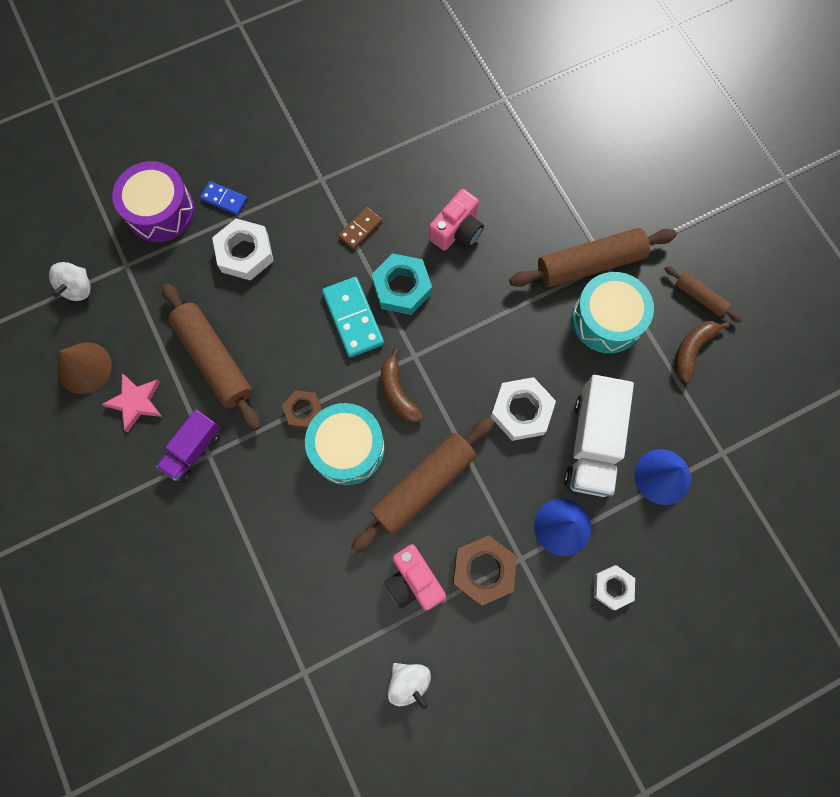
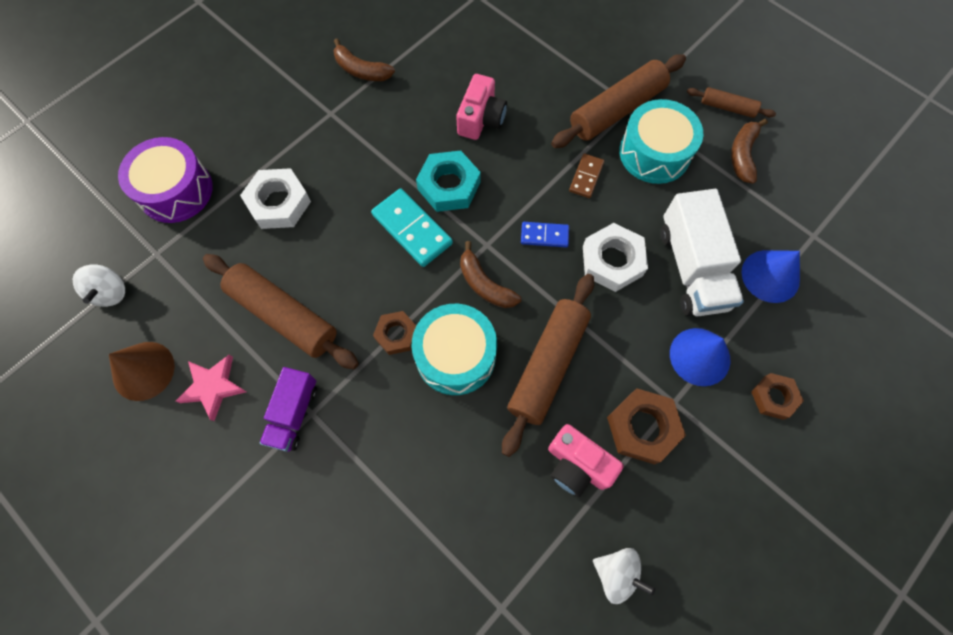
camera: 20 degrees left, 5 degrees down
blue domino [200,181,247,215] -> blue domino moved to [521,222,569,247]
brown domino [338,207,382,250] -> brown domino moved to [569,153,604,198]
white nut [594,565,635,610] -> brown nut [751,373,804,420]
none -> brown banana [333,38,395,81]

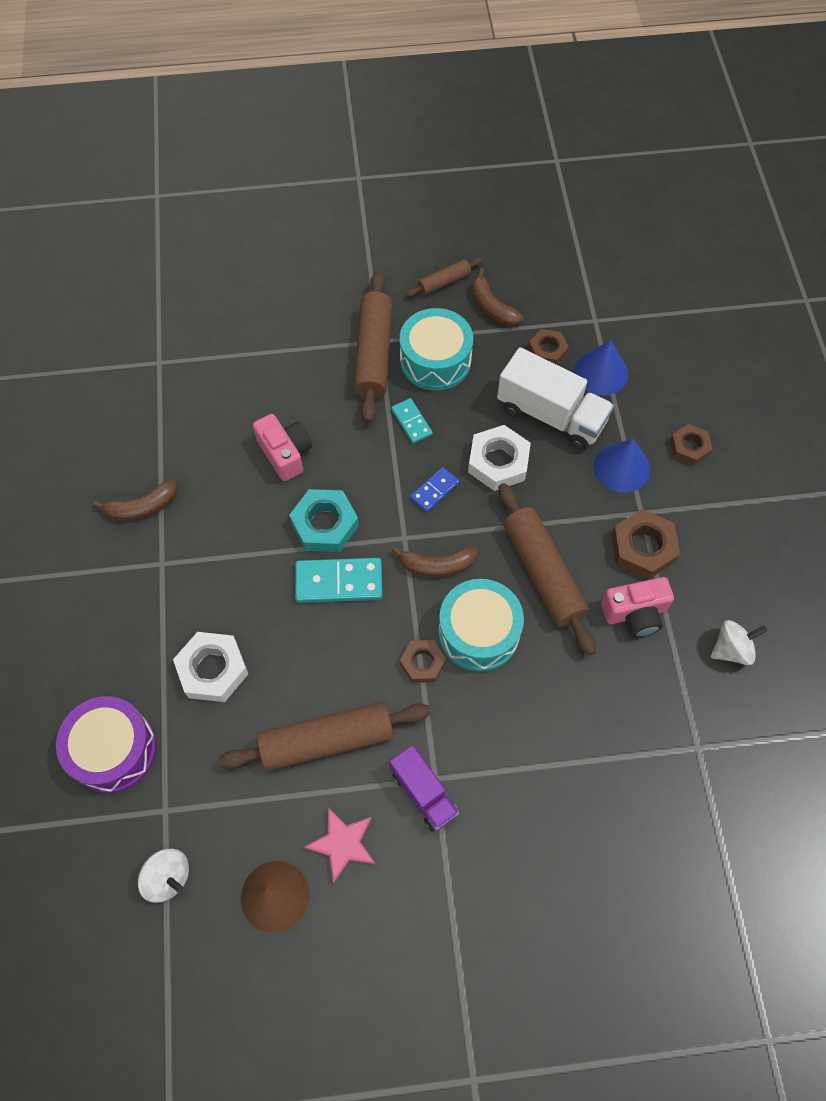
camera: 50 degrees left, 5 degrees down
brown domino [569,153,604,198] -> turquoise domino [391,398,433,444]
none -> brown nut [528,329,569,365]

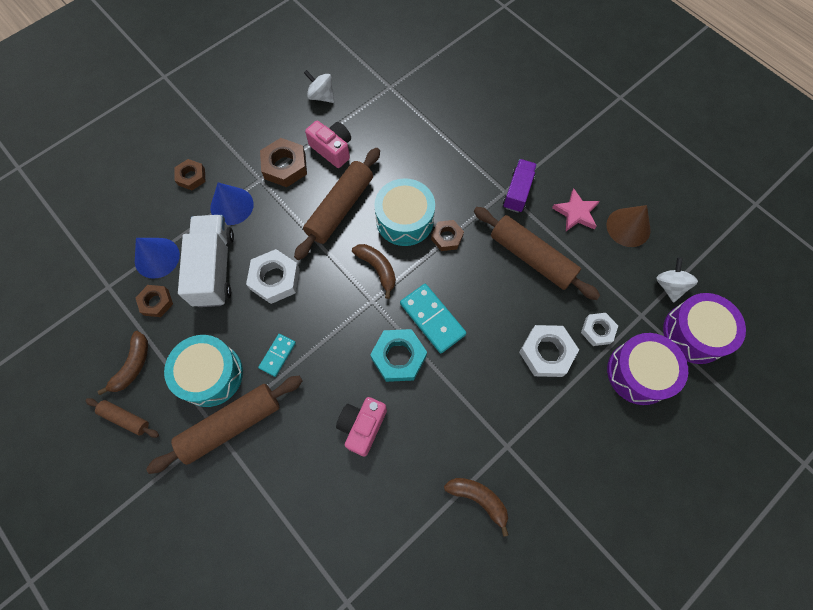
camera: 125 degrees left, 5 degrees up
blue domino [410,467,460,513] -> none
none -> white nut [581,313,618,346]
none -> purple drum [663,293,746,364]

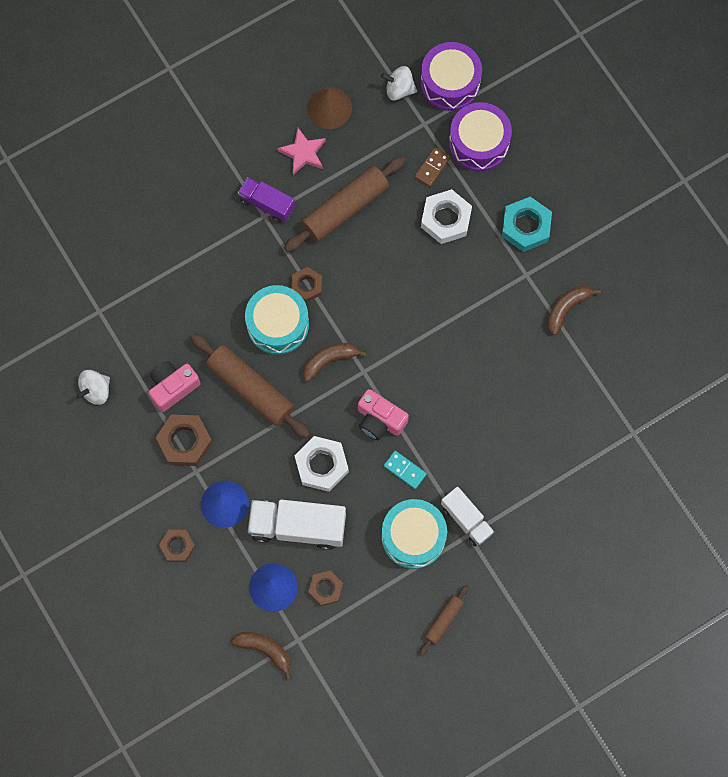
camera: 80 degrees left, 5 degrees up
brown banana [97,331,148,395] -> brown banana moved to [231,632,292,680]
brown rolling pin [146,376,303,474] -> white truck [441,487,494,546]
pink camera [336,397,387,457] -> pink camera moved to [358,389,409,440]
turquoise nut [370,329,427,382] -> turquoise nut moved to [502,197,552,252]
turquoise domino [400,284,466,353] -> none
white nut [581,313,618,346] -> brown domino [415,147,450,187]

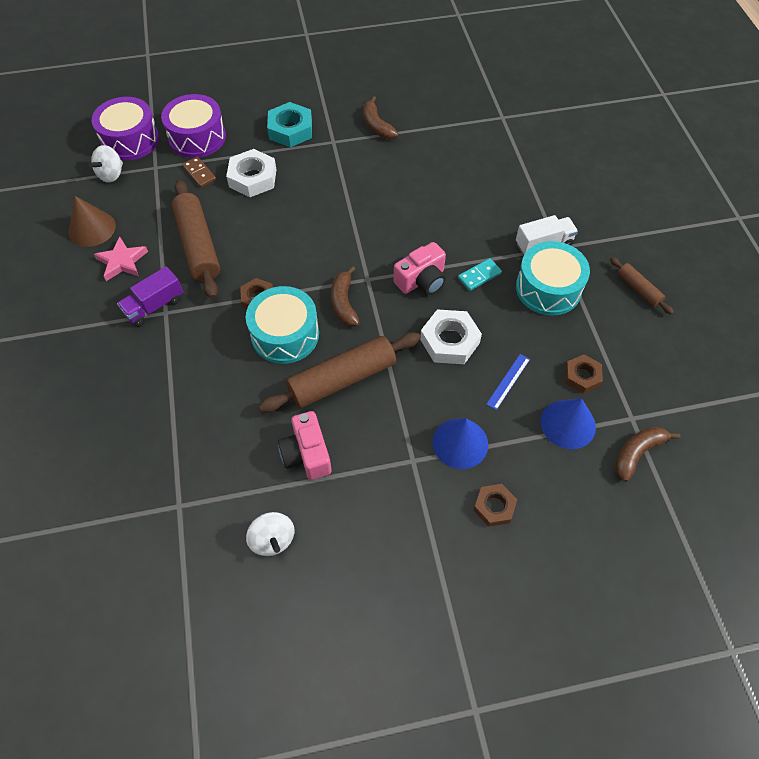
camera: 70 degrees left, 15 degrees down
brown nut [156,415,212,466] -> none
white truck [247,499,346,550] -> blue ruler [486,354,530,410]

